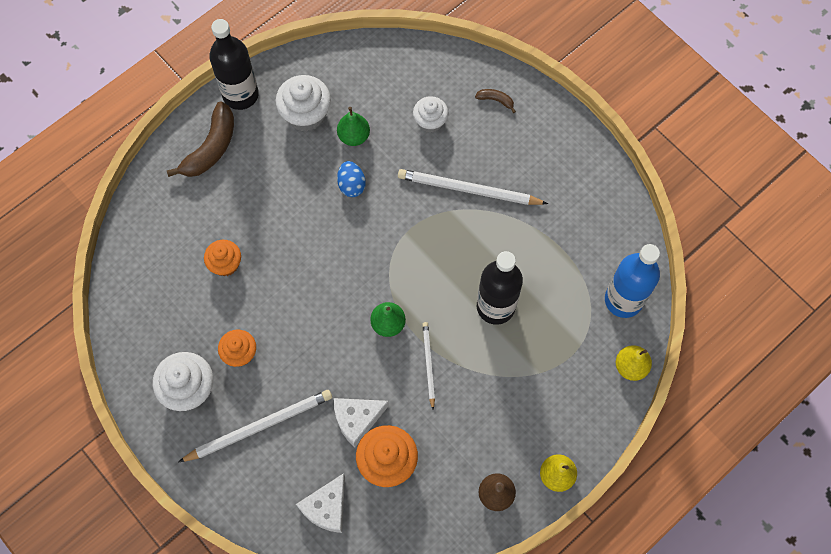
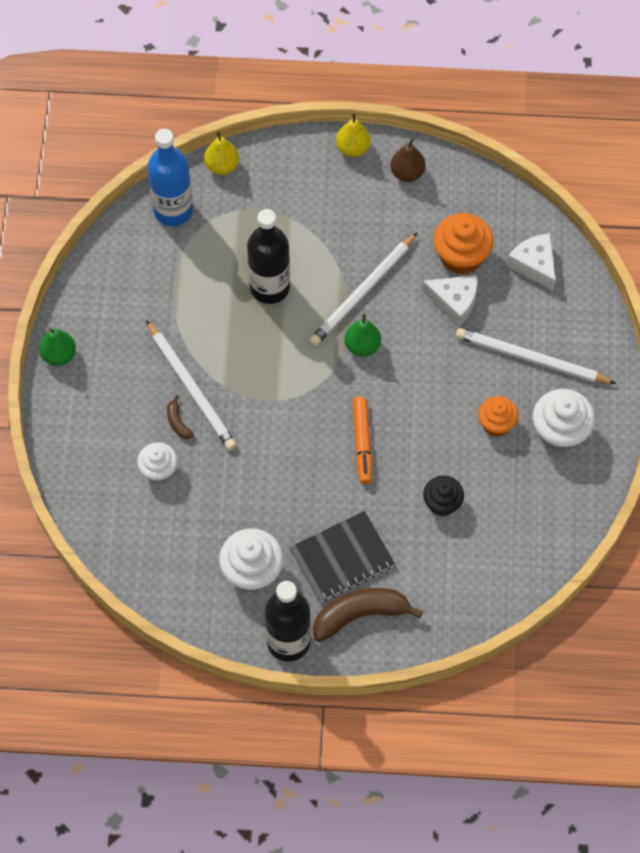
camera: 135 degrees left, 5 degrees down
orange cupcake [204,240,241,276] -> black cupcake [423,476,464,516]
white cheese [296,473,345,533] -> white cheese turned 105 degrees counterclockwise [507,233,556,291]
green pear [337,107,370,146] -> green pear moved to [39,328,76,366]
blue egg [337,161,366,197] -> none
white pencil [422,322,435,410] -> white pencil [309,232,418,346], size x1.77
brown banana [475,89,516,113] -> brown banana moved to [167,395,194,439]
none -> black notebook [289,511,395,602]
none -> orange marker [353,396,372,484]

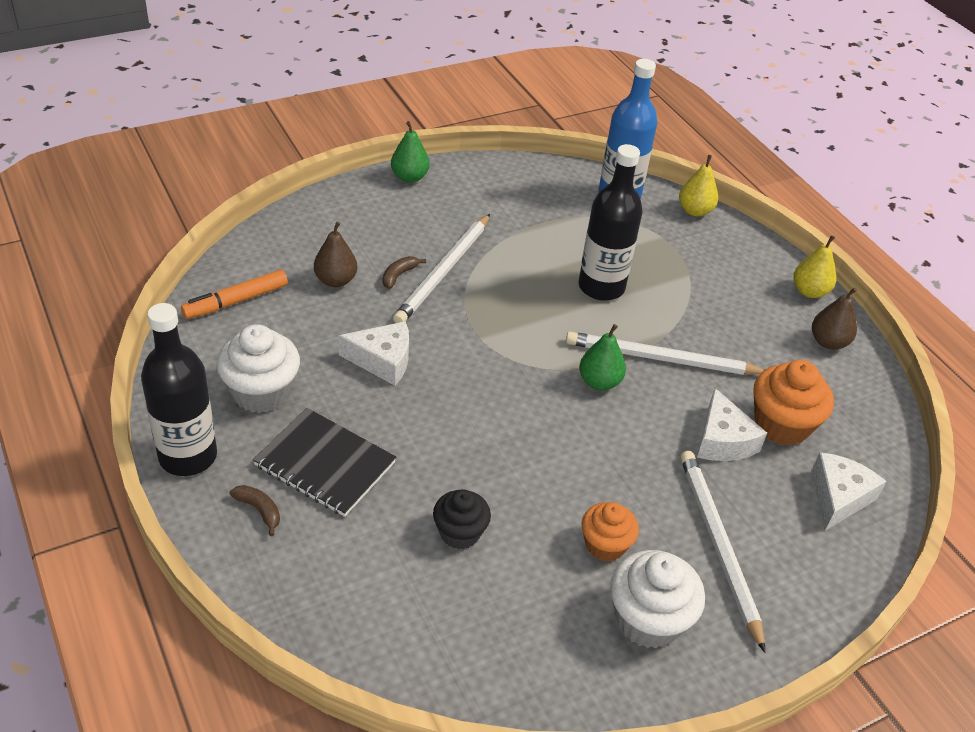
camera: 55 degrees right, 20 degrees down
white cupcake [137,442,178,483] -> brown pear [314,222,357,287]
brown banana [313,588,423,642] -> brown banana [230,485,280,536], size x0.47
orange marker [353,396,372,484] -> orange marker moved to [181,270,288,319]
none -> white cheese [338,321,409,386]

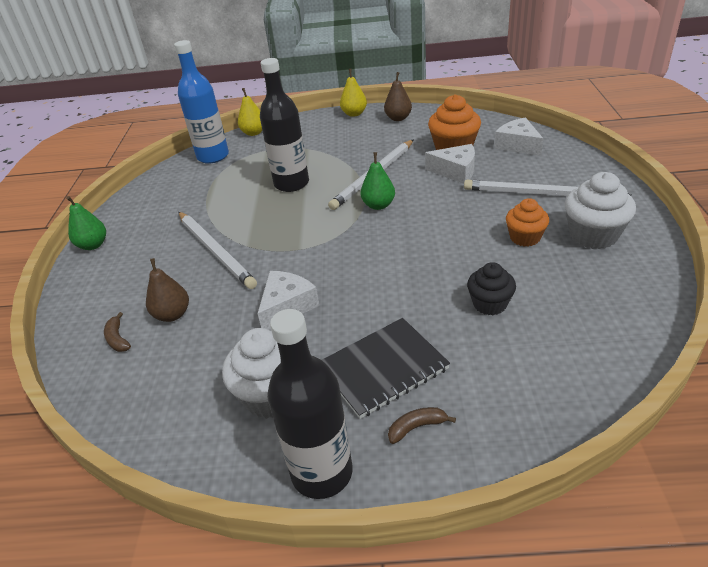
camera: 55 degrees left, 5 degrees down
orange marker [181,270,288,319] -> none
brown banana [382,256,426,289] -> brown banana moved to [104,312,131,352]

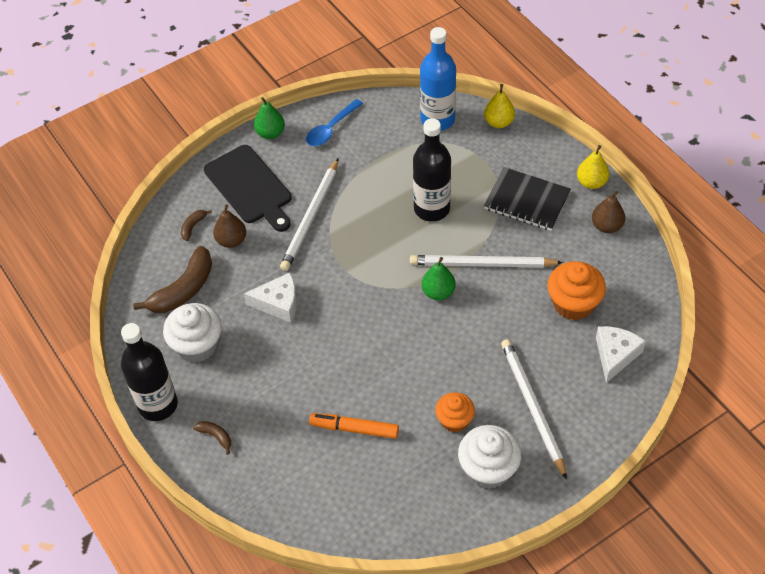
camera: 55 degrees right, 15 degrees up
black notebook [322,318,450,419] -> black notebook moved to [484,167,571,231]
white cheese [425,144,475,184] -> none
black cupcake [467,262,516,315] -> orange marker [309,413,399,439]
none -> brown banana [133,246,212,313]
none -> black cutting board [204,145,292,232]
none -> blue spoon [306,99,363,146]

